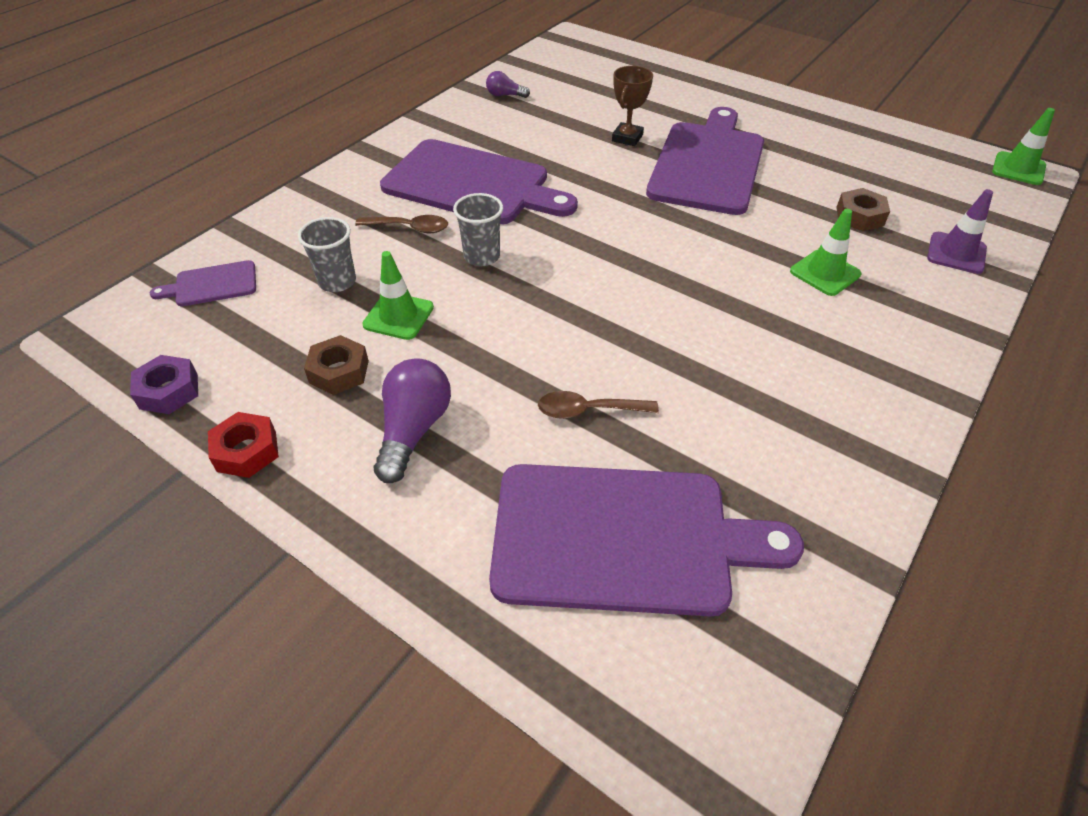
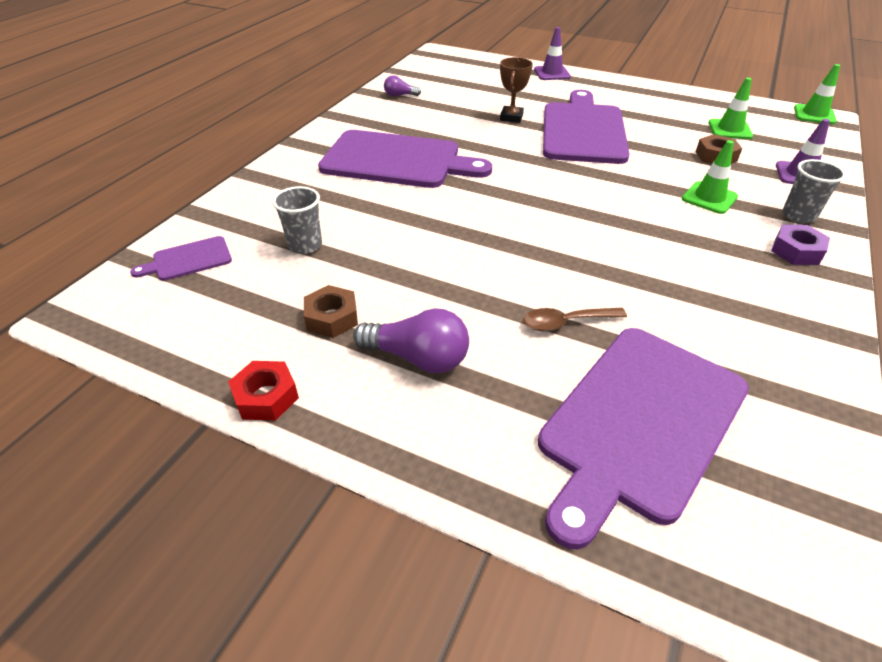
camera: 10 degrees left, 5 degrees down
purple nut [130,355,198,414] -> purple nut moved to [771,225,830,265]
brown spoon [355,215,448,233] -> none
green traffic cone [362,251,434,340] -> green traffic cone moved to [709,78,753,139]
purple light bulb [374,358,451,483] -> purple light bulb turned 105 degrees clockwise [353,308,469,373]
grey cup [453,193,503,266] -> grey cup moved to [783,159,846,223]
purple cutting board [489,464,804,617] -> purple cutting board turned 135 degrees clockwise [538,328,749,549]
none -> purple traffic cone [534,27,571,80]

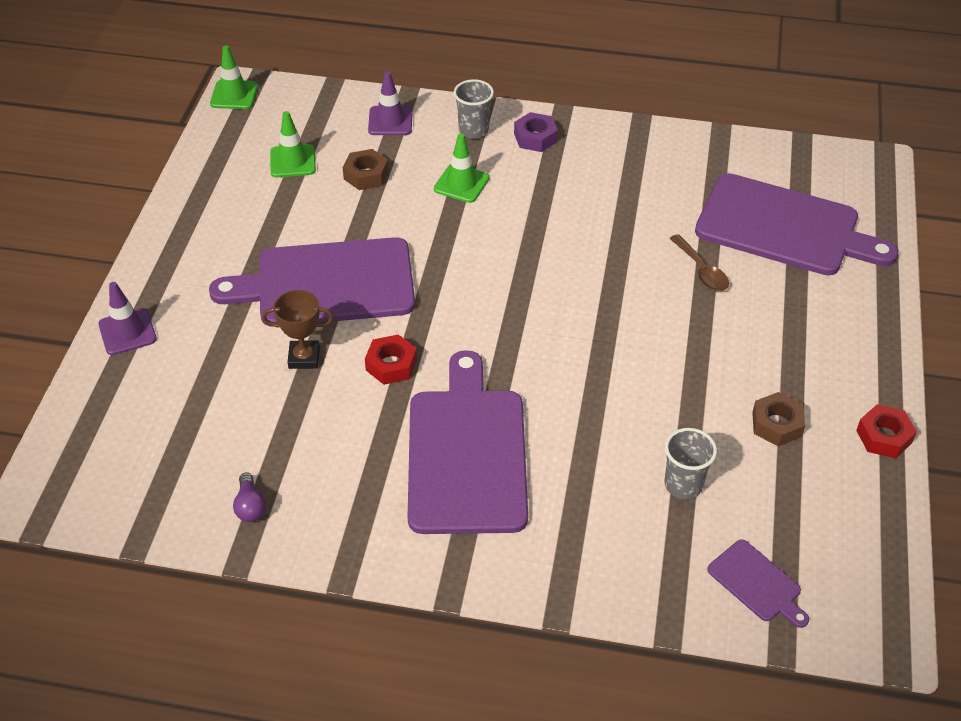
camera: 105 degrees left, 5 degrees up
purple light bulb [353,308,469,373] -> none
none -> red nut [365,334,417,385]

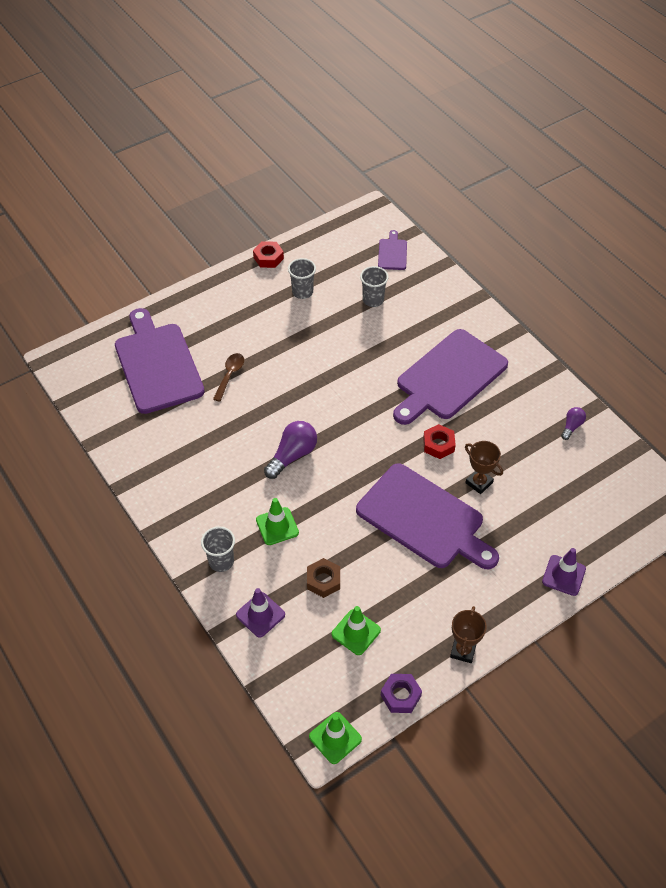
camera: 135 degrees left, 5 degrees up
purple nut [514,112,558,152] -> purple nut moved to [381,674,422,713]
brown nut [752,392,805,446] -> grey cup [288,258,316,299]
none -> purple light bulb [264,421,317,479]
none -> brown trophy [450,606,487,663]

